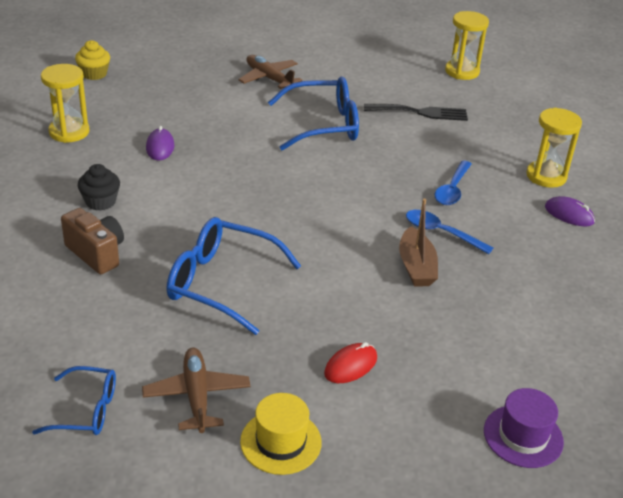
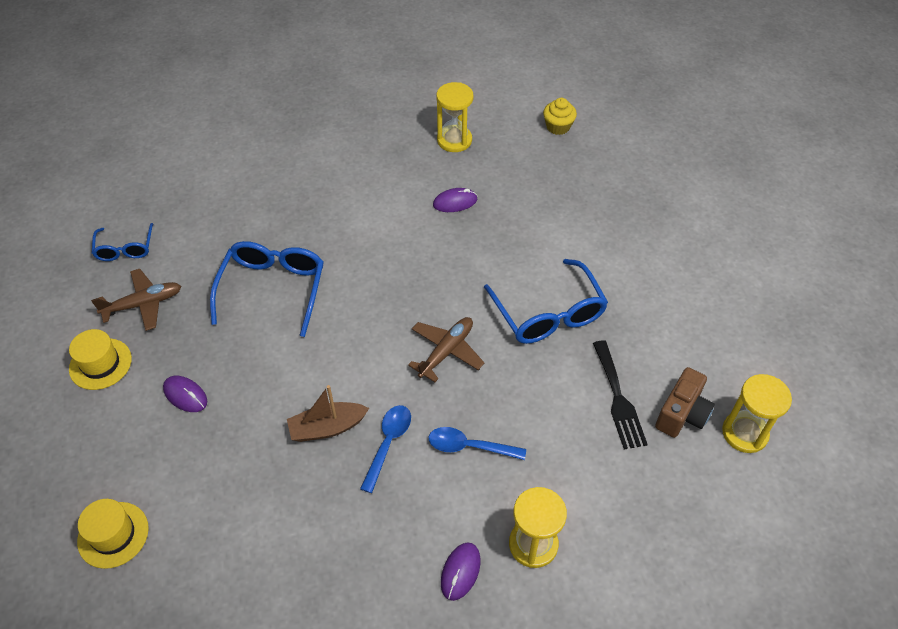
camera: 80 degrees right, 15 degrees up
brown camera [61,208,124,274] -> brown camera moved to [655,367,715,438]
black cupcake [78,164,120,211] -> none
brown plane [238,55,302,89] -> brown plane moved to [408,317,484,382]
red mouse [324,342,377,383] -> purple mouse [163,376,207,412]
purple hat [484,388,564,468] -> yellow hat [77,499,149,569]

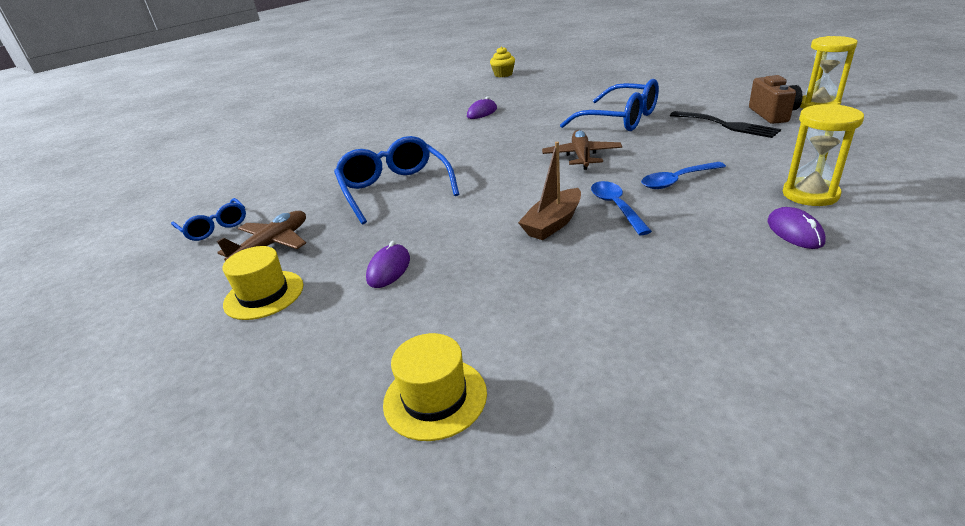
camera: 30 degrees left, 20 degrees down
purple mouse [163,376,207,412] -> purple mouse turned 75 degrees counterclockwise [366,241,410,288]
yellow hourglass [436,82,473,152] -> none

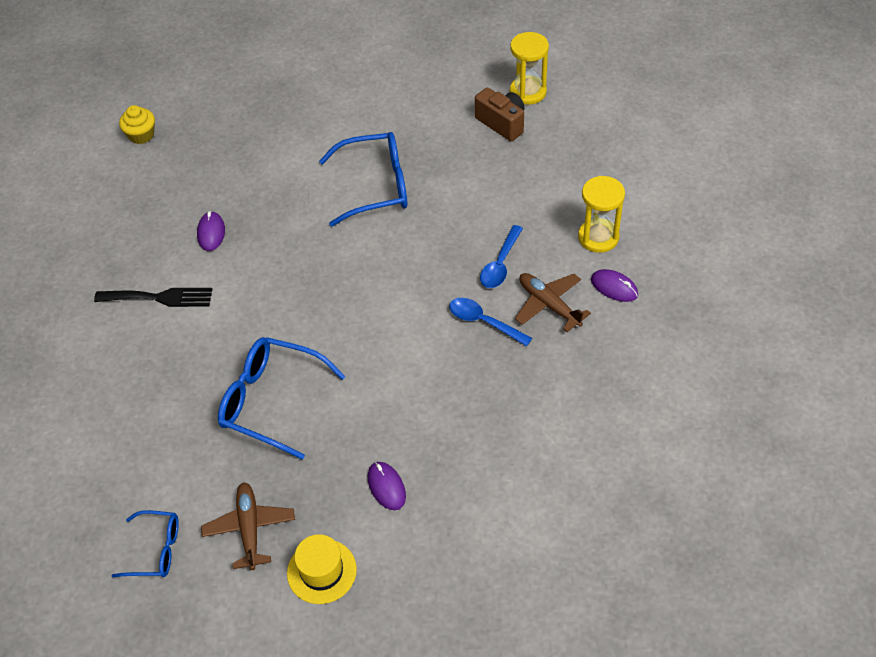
camera: 45 degrees left, 20 degrees up
yellow hat [383,333,487,441] -> none
brown boat [518,142,581,240] -> none
brown plane [542,130,622,170] -> brown plane moved to [515,273,591,332]
black fork [670,111,781,138] -> black fork moved to [94,288,212,307]

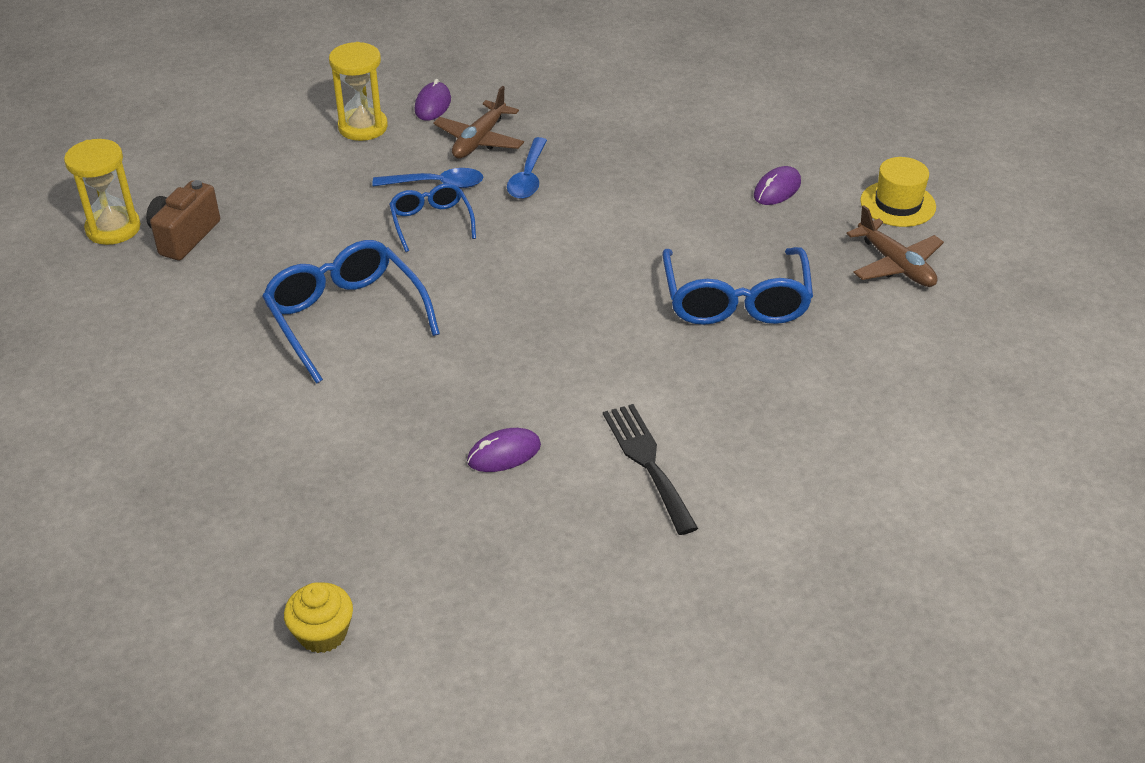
camera: 115 degrees left, 10 degrees down
blue glasses [112,510,179,577] -> blue glasses moved to [389,183,476,252]
brown plane [201,482,295,570] -> brown plane turned 90 degrees counterclockwise [846,205,944,287]

